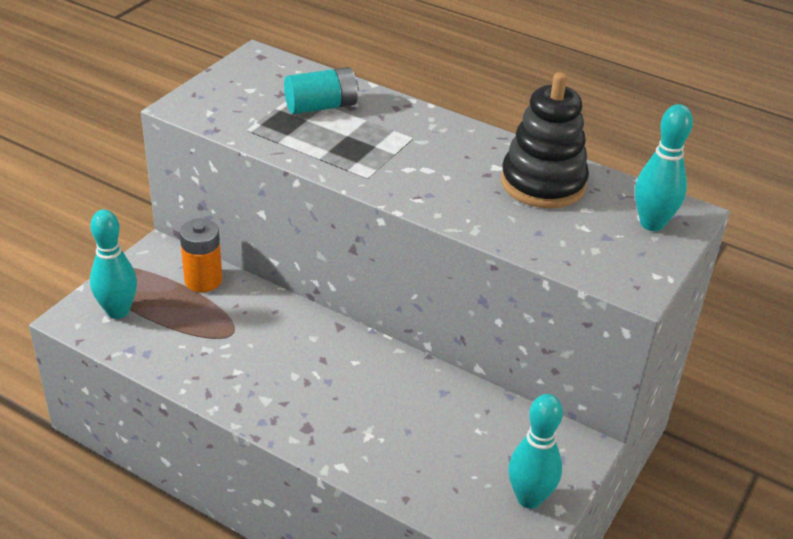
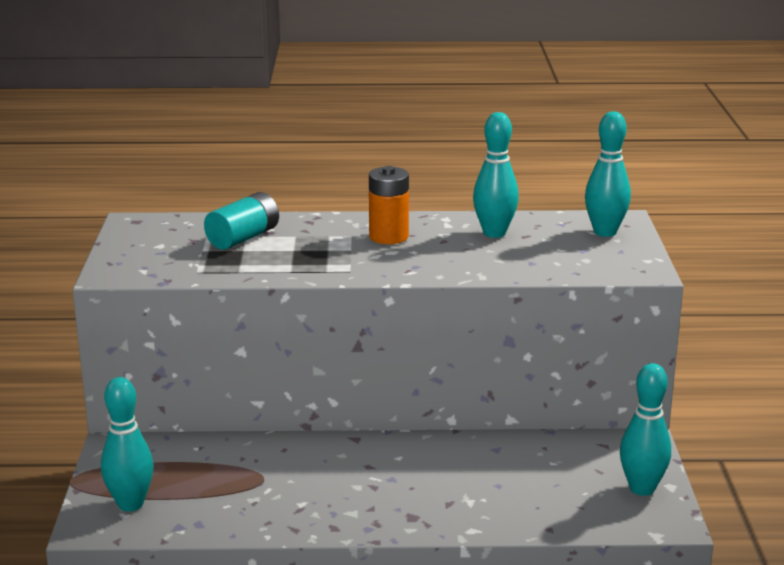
camera: 30 degrees left, 15 degrees down
orange battery [179,219,222,292] -> orange battery moved to [369,166,409,244]
black stacking toy [501,72,589,208] -> turquoise bowling pin [473,112,519,238]

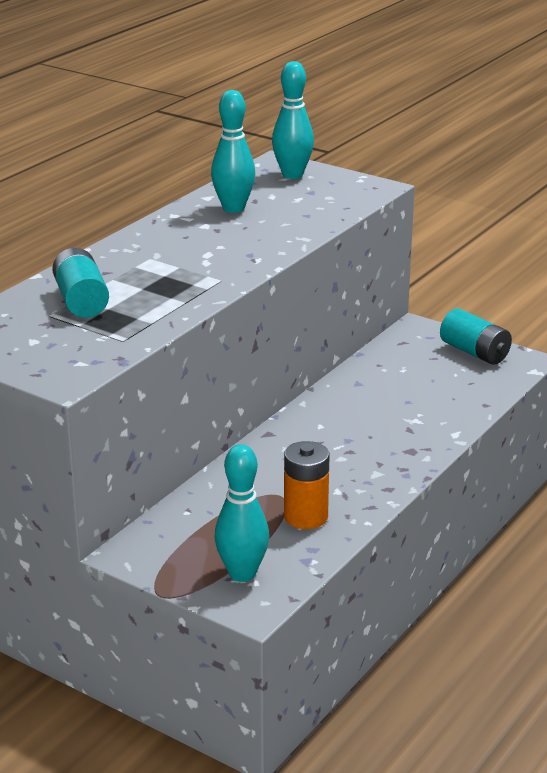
camera: 55 degrees left, 5 degrees up
orange battery [369,166,409,244] -> orange battery moved to [284,441,330,529]
turquoise bowling pin [620,363,671,496] -> turquoise battery [440,308,512,365]

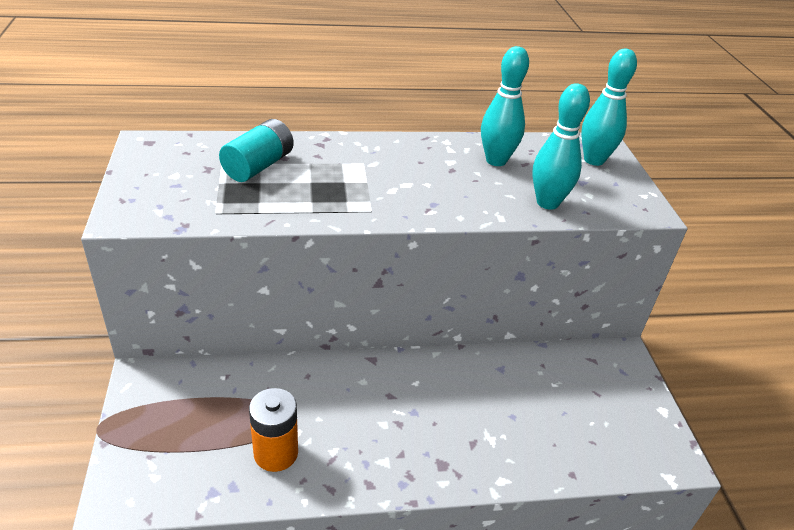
camera: 45 degrees right, 10 degrees up
turquoise bowling pin [214,444,269,582] -> turquoise bowling pin moved to [532,83,590,210]
turquoise battery [440,308,512,365] -> none

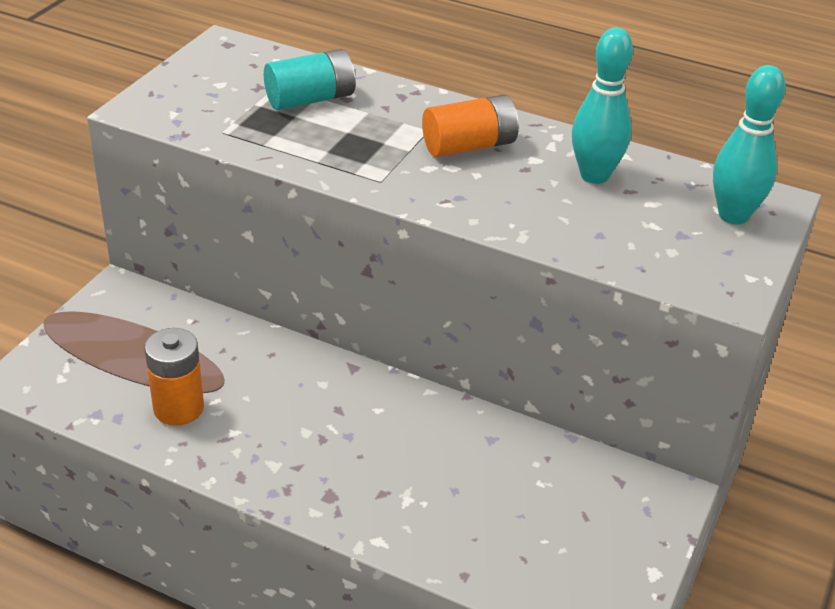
camera: 35 degrees right, 0 degrees up
turquoise bowling pin [532,83,590,210] -> none
none -> orange battery [422,95,519,157]

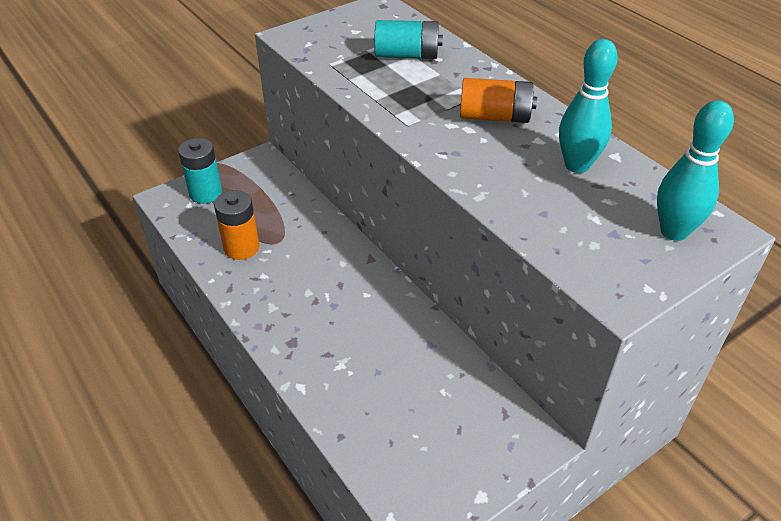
camera: 30 degrees right, 5 degrees up
none -> turquoise battery [178,138,222,204]

